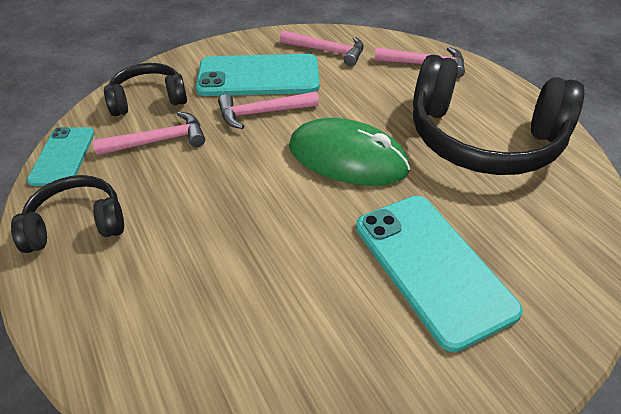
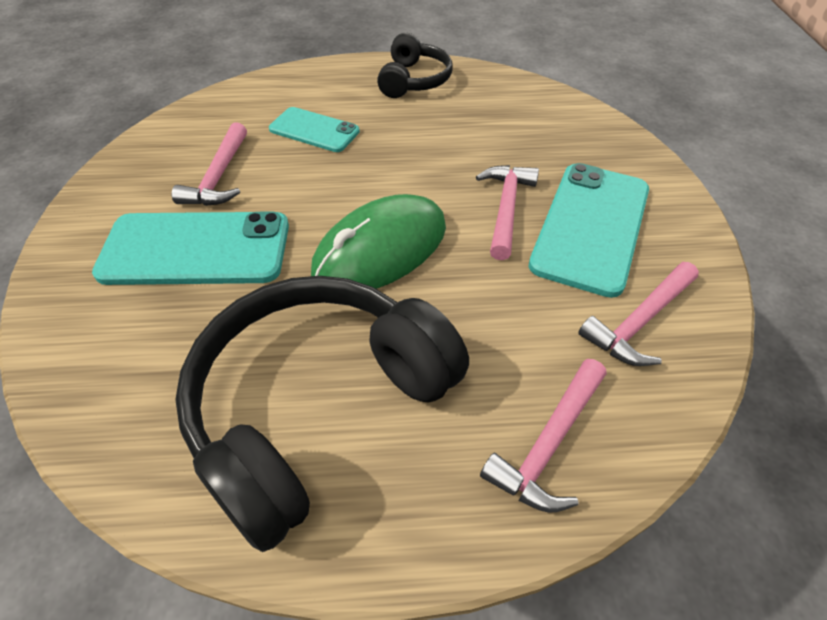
camera: 115 degrees right, 5 degrees up
turquoise phone [27,127,95,186] -> turquoise phone moved to [269,107,360,152]
pink hammer [93,112,205,155] -> pink hammer moved to [172,122,247,206]
black headphones [104,63,187,116] -> none

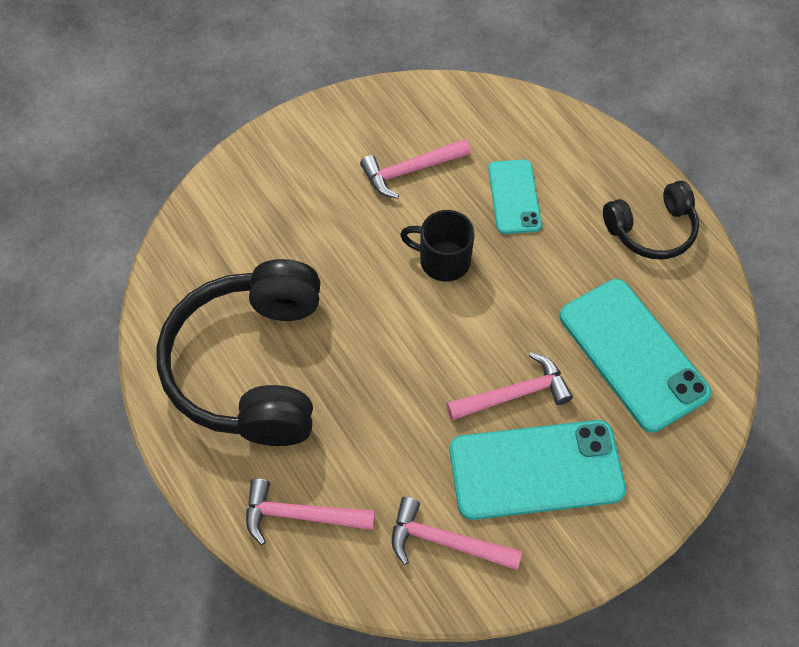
camera: 60 degrees right, 10 degrees up
turquoise phone [92,212,289,285] -> turquoise phone moved to [560,279,711,432]
black headphones [175,276,469,552] -> black headphones turned 105 degrees counterclockwise [157,259,320,446]
green mouse [311,194,446,289] -> none
none -> black mug [400,210,475,282]

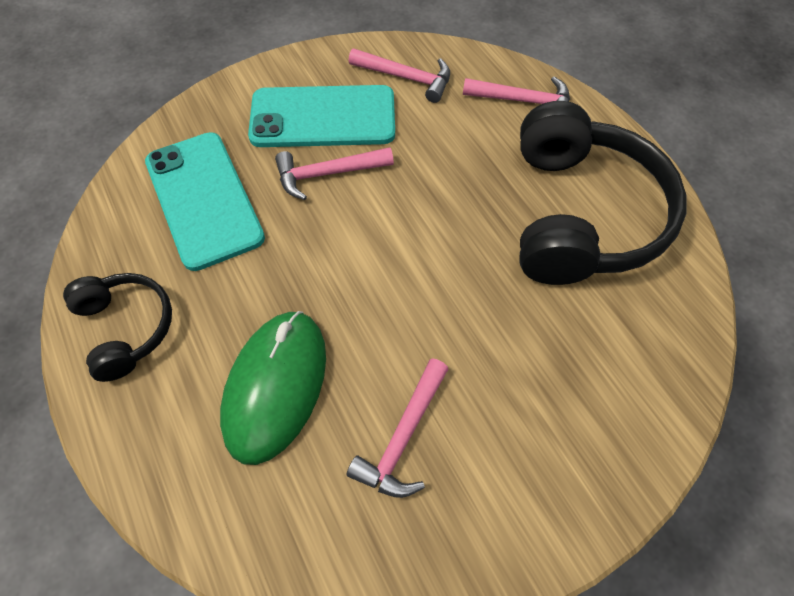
camera: 175 degrees left, 0 degrees up
pink hammer [360,139,471,198] -> pink hammer turned 135 degrees clockwise [346,358,448,498]
black mug [400,210,475,282] -> none
turquoise phone [488,160,542,234] -> green mouse [220,311,326,465]
black headphones [603,181,699,260] -> black headphones turned 75 degrees clockwise [63,273,172,382]

